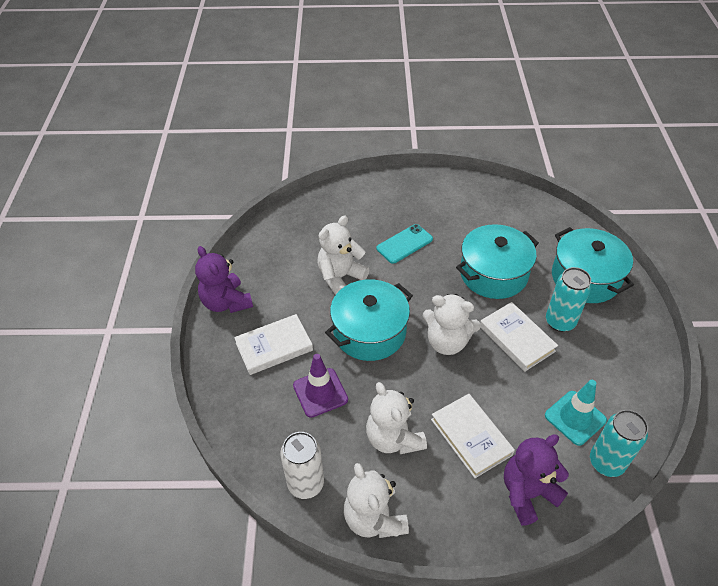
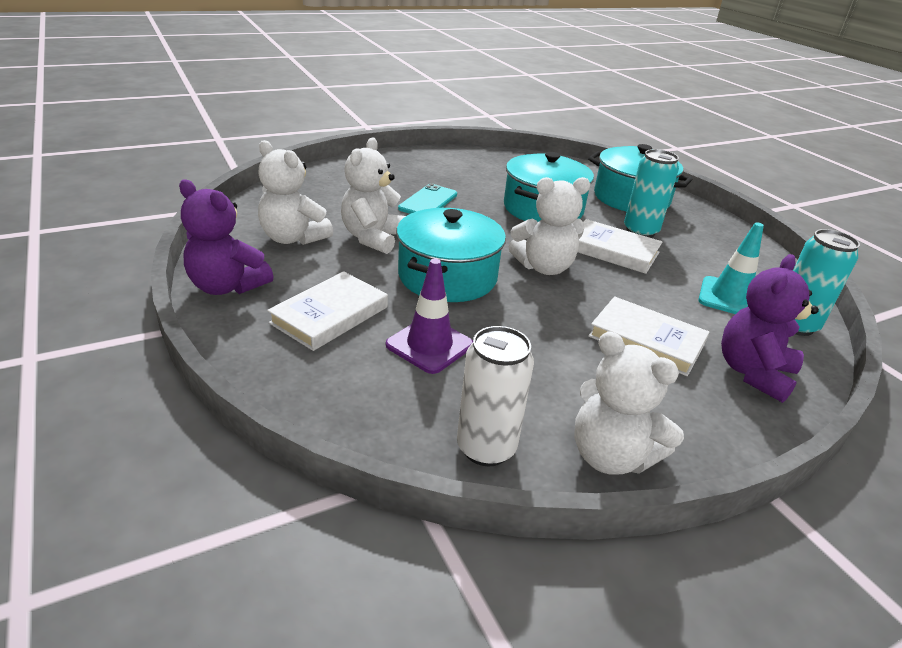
camera: 30 degrees left, 15 degrees down
white teddy bear [366,382,427,454] -> white teddy bear moved to [258,140,333,245]

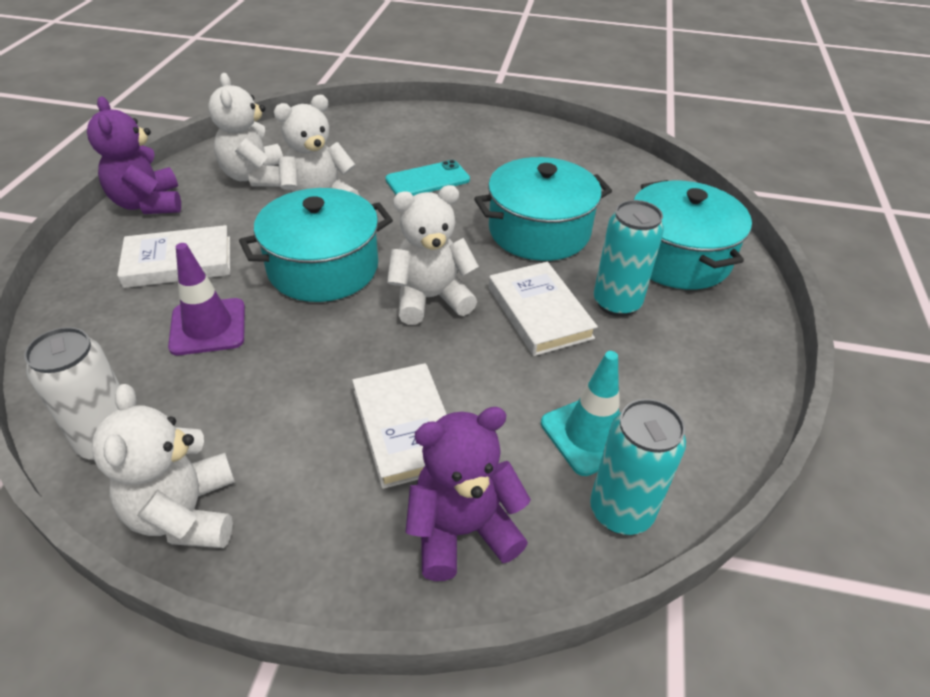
camera: 40 degrees right, 10 degrees up
white teddy bear [509,177,590,275] -> white teddy bear turned 135 degrees clockwise [387,185,479,325]

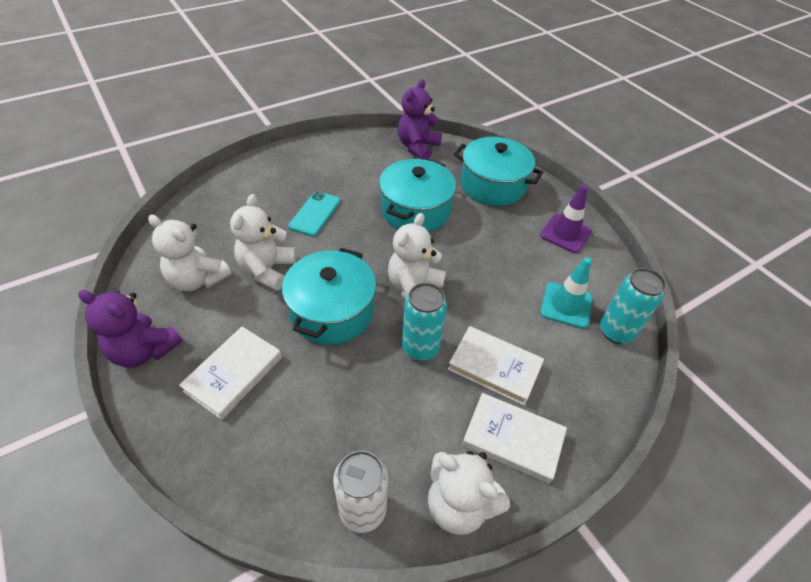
camera: 45 degrees left, 5 degrees up
purple traffic cone [168,243,245,355] -> purple traffic cone moved to [540,185,592,253]
purple teddy bear [406,407,531,581] -> purple teddy bear moved to [398,79,442,160]
white book [489,262,598,356] -> white book moved to [462,393,567,484]
turquoise can [594,200,664,317] -> turquoise can moved to [402,283,447,361]

